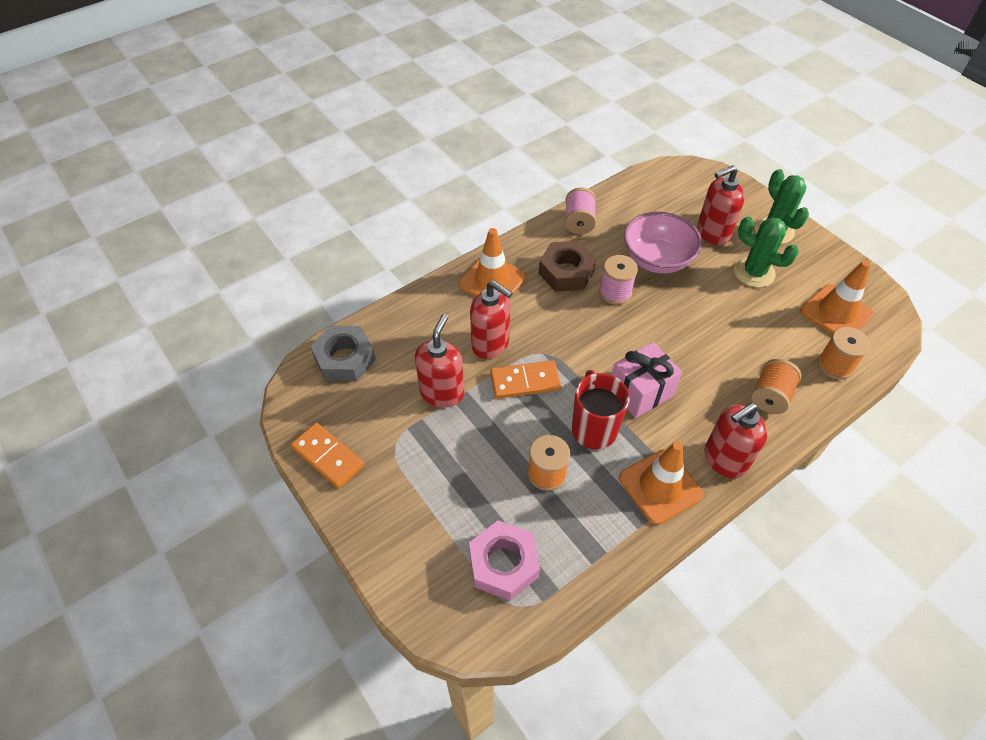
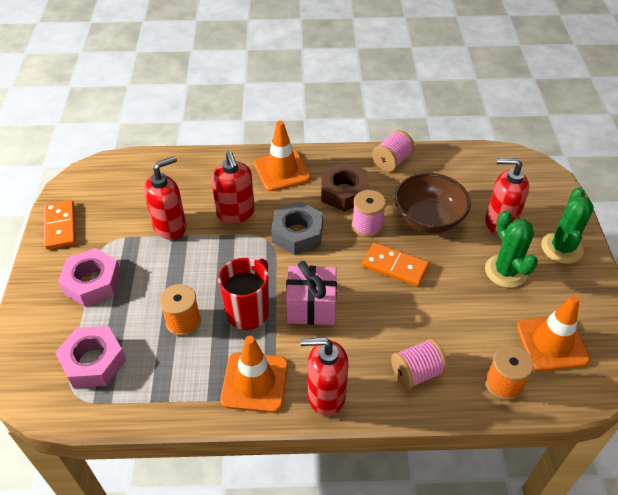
camera: 35 degrees right, 5 degrees down
grey nut [310,325,376,382] -> grey nut moved to [271,201,323,255]
orange domino [490,360,561,399] -> orange domino moved to [362,243,429,287]
pink bowl [624,212,702,274] -> brown bowl [394,173,471,233]
orange spool [751,359,801,414] -> pink spool [391,339,448,389]
none -> pink nut [58,248,121,307]

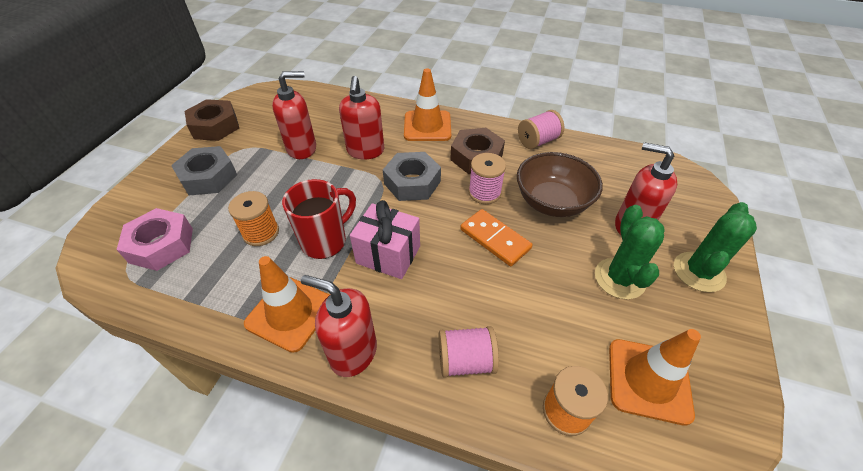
camera: 20 degrees right, 0 degrees up
orange domino [44,200,76,250] -> brown nut [185,99,239,141]
pink nut [58,248,121,307] -> grey nut [171,146,237,195]

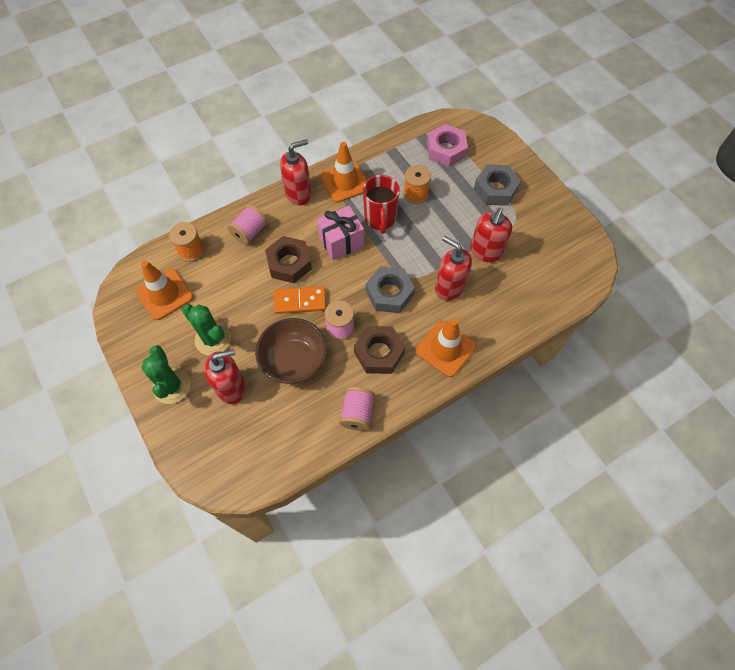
camera: 130 degrees right, 15 degrees up
brown nut [185,99,239,141] -> brown nut moved to [265,236,312,283]

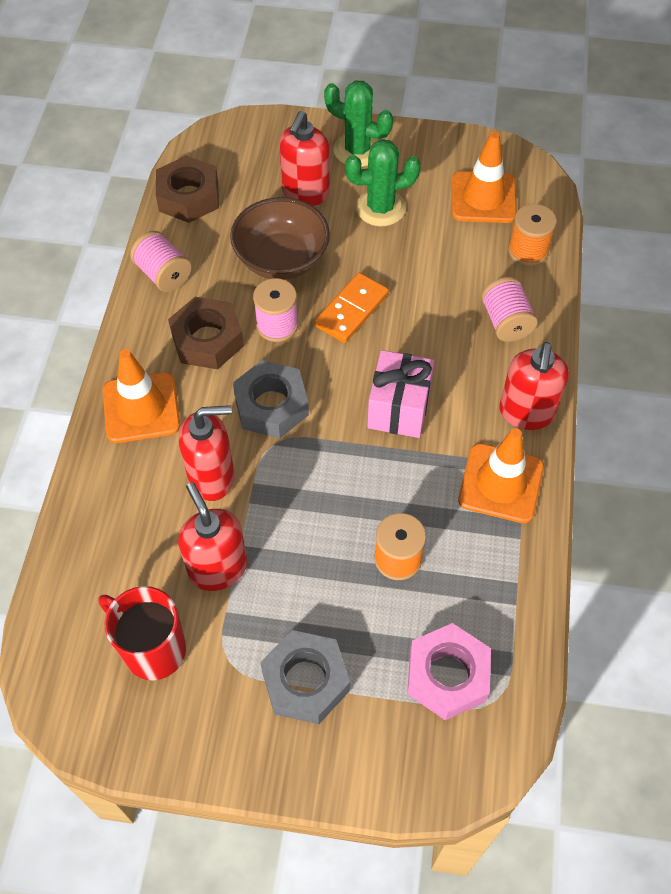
camera: 130 degrees right, 5 degrees down
brown nut [265,236,312,283] -> brown nut moved to [156,156,219,223]
red mug [363,175,400,234] -> red mug moved to [98,586,186,681]

